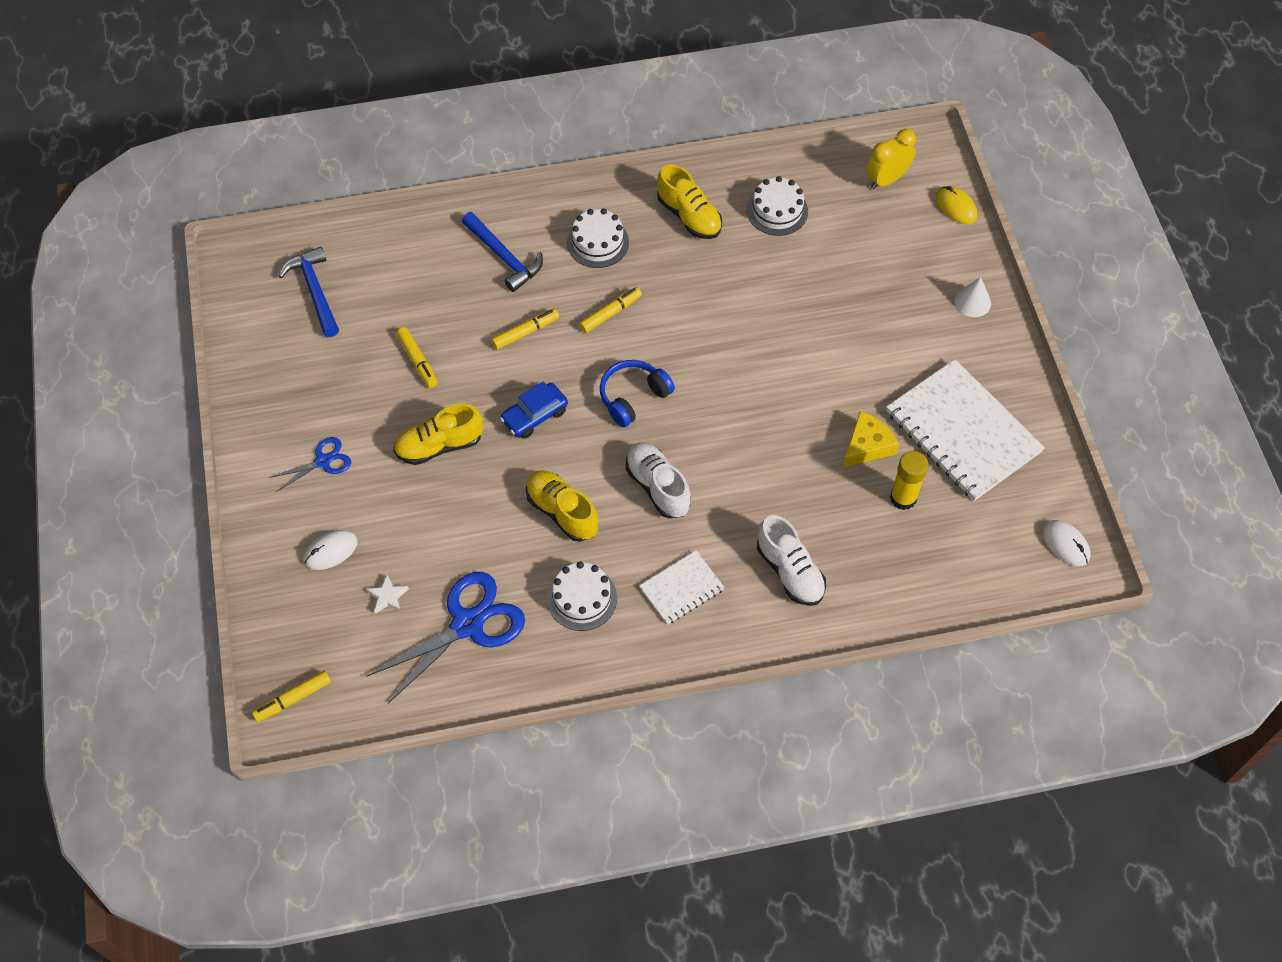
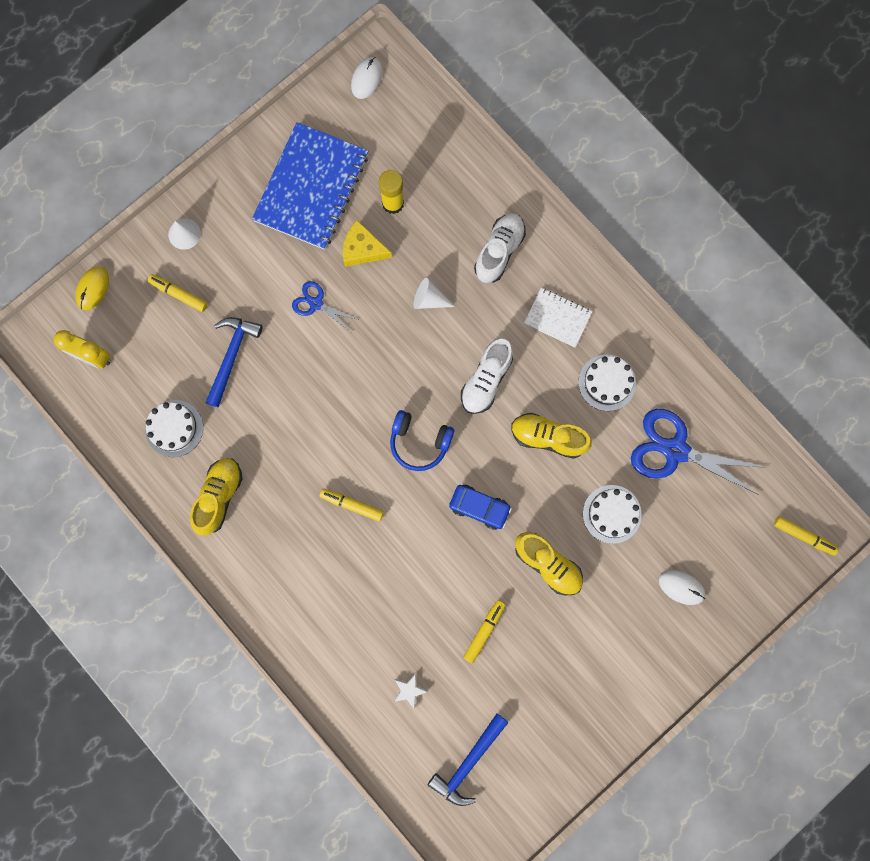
camera: 120 degrees left, 20 degrees up
blue scissors [269,437,351,492] -> blue scissors moved to [292,281,359,331]
white star [366,575,409,614] -> white star moved to [394,673,428,709]
blue hammer [462,212,543,292] -> blue hammer moved to [205,317,263,407]
yellow marker [491,309,559,349] -> yellow marker moved to [148,274,208,312]
yellow shoe [526,470,599,542] -> yellow shoe turned 90 degrees clockwise [511,413,592,459]
white cake [567,208,629,268] -> white cake moved to [583,485,642,544]
white notebook [886,359,1045,501] -> blue notebook [252,122,368,250]
none -> white cone [414,278,455,309]

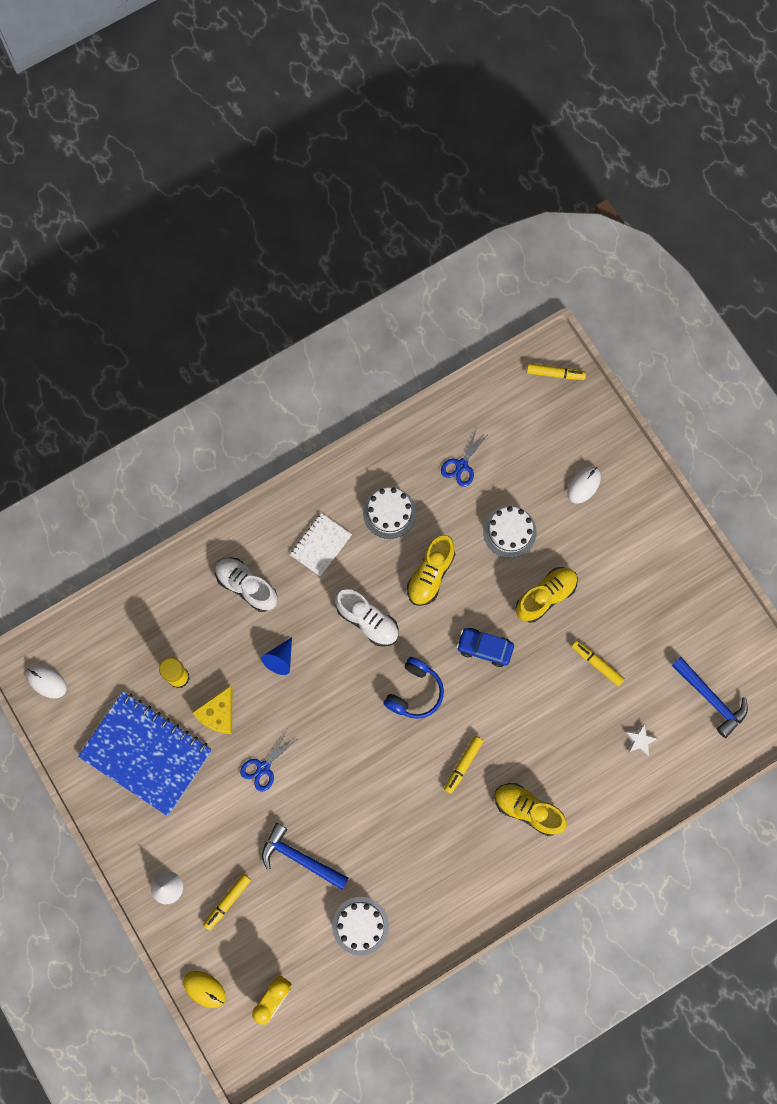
camera: 80 degrees left, 5 degrees down
yellow shoe [190,458,242,535] -> yellow shoe moved to [495,783,567,836]
white cone [414,278,455,309] -> blue cone [261,637,292,675]
blue car [449,485,512,530] -> blue car turned 105 degrees counterclockwise [457,628,514,667]
blue scissors [631,409,767,495] -> blue scissors [441,428,489,487], size x0.52
yellow marker [774,516,839,556] -> yellow marker turned 60 degrees clockwise [527,363,586,380]

